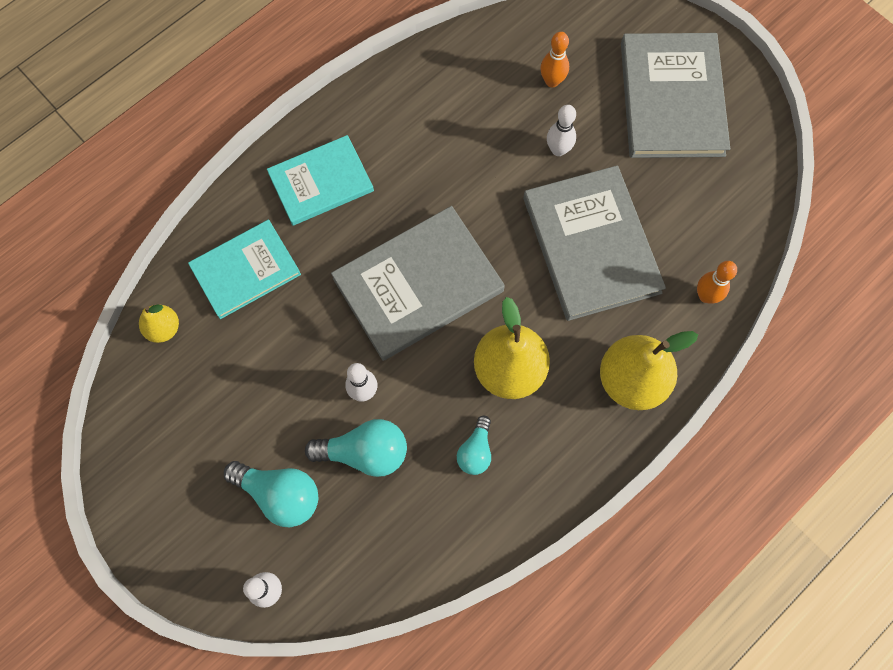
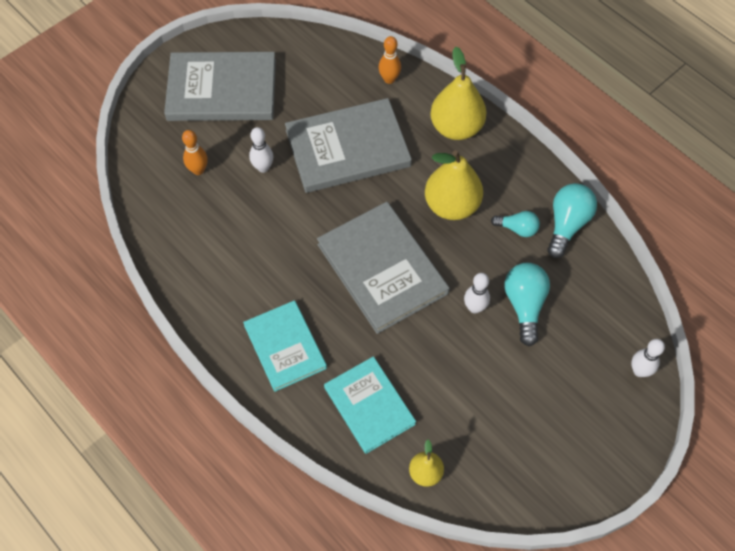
camera: 90 degrees left, 10 degrees down
turquoise light bulb [224,461,318,527] -> turquoise light bulb moved to [547,183,597,258]

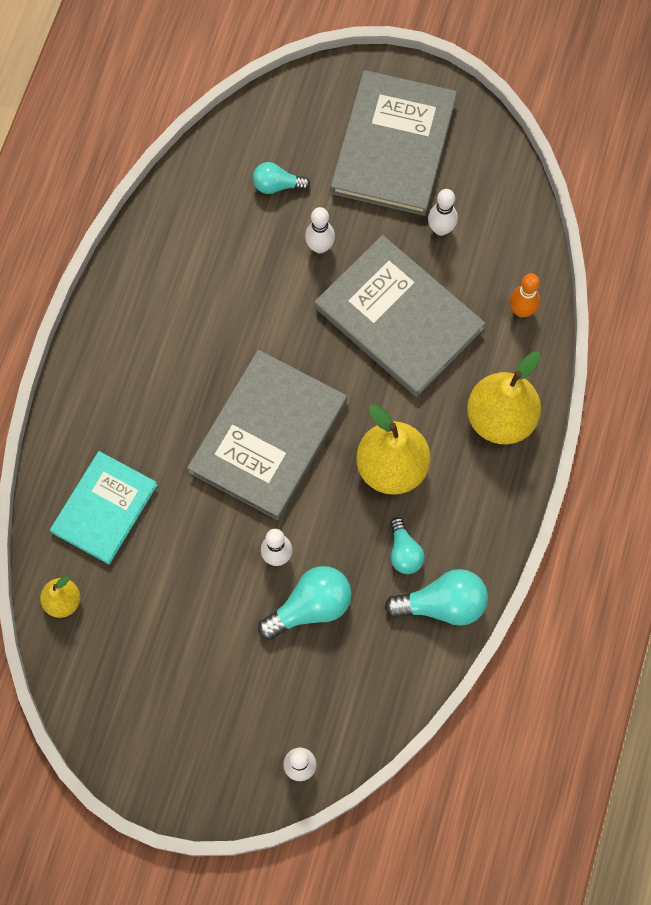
camera: 60 degrees right, 10 degrees up
grey book [164,52,276,121] -> grey book turned 45 degrees clockwise [330,70,457,216]
orange bowling pin [182,130,208,175] -> turquoise light bulb [253,162,310,194]
turquoise book [243,300,327,392] -> none
none -> white bowling pin [428,189,458,236]

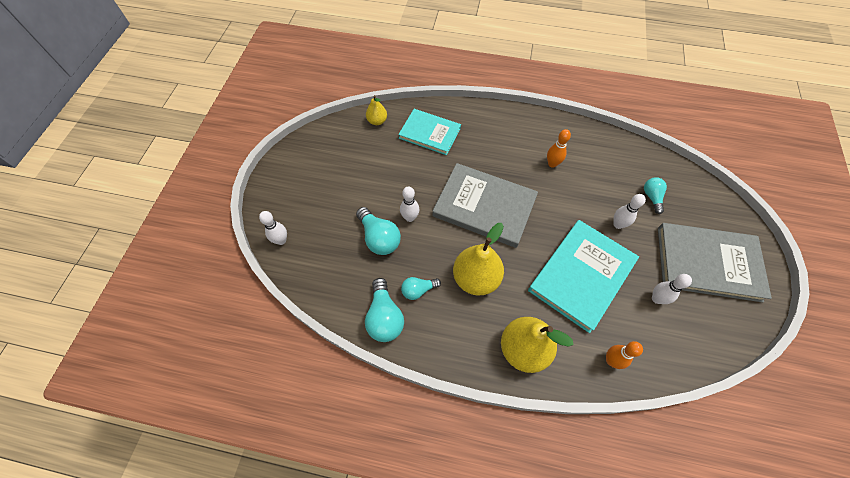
camera: 85 degrees right, 10 degrees down
grey book [315,235,485,397] -> turquoise book [528,220,639,333]
none -> orange bowling pin [547,129,571,168]

